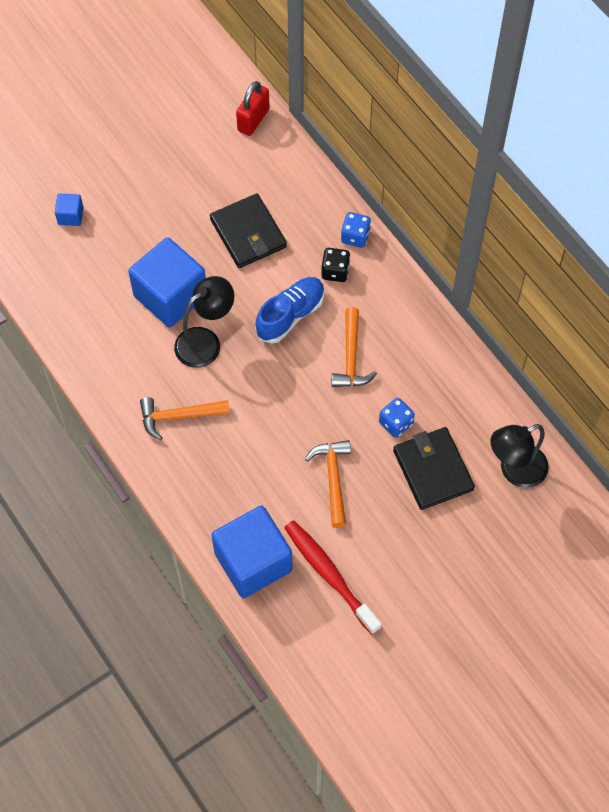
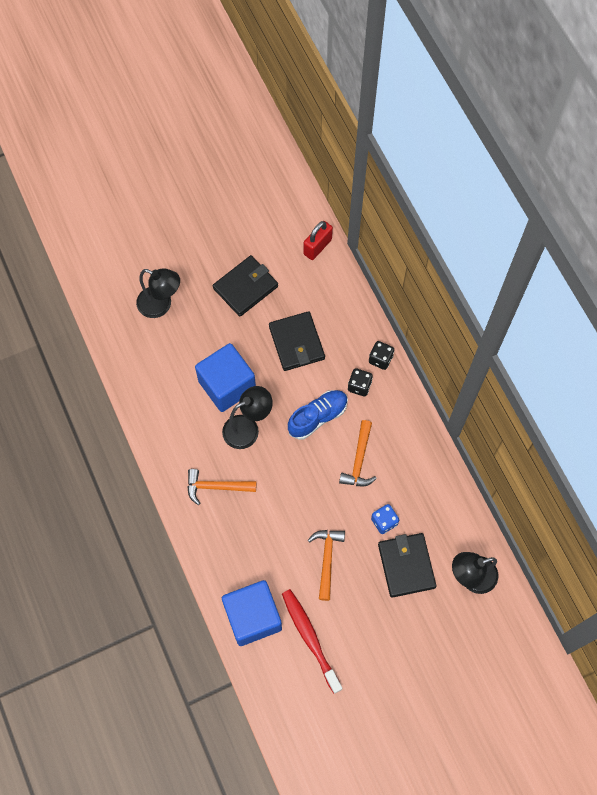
camera: 10 degrees right, 5 degrees up
blue cube [55,193,84,226] -> black lamp [136,268,180,318]
blue dice [341,212,371,248] -> black dice [369,341,394,370]
none -> black wallet [213,255,278,317]

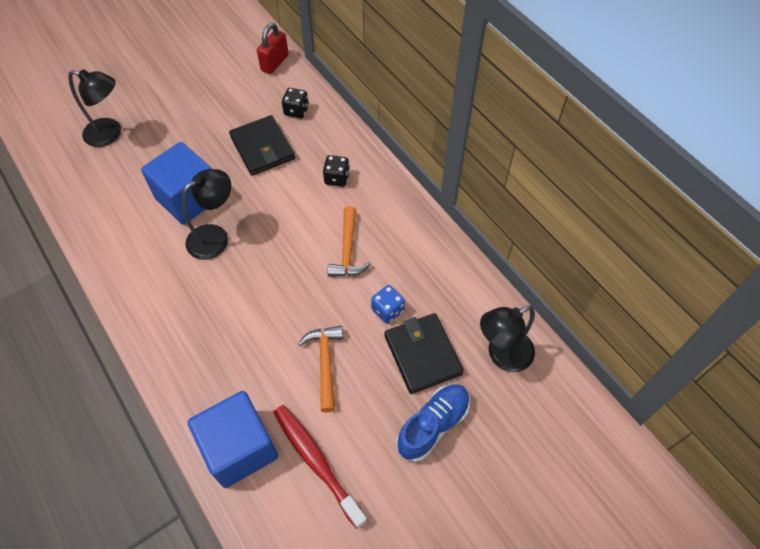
camera: 10 degrees left, 10 degrees down
orange hammer [187,469,256,505] -> none
black wallet [213,255,278,317] -> none
blue shoe [288,390,348,440] -> blue shoe moved to [396,384,470,462]
black dice [369,341,394,370] -> black dice moved to [282,88,309,119]

